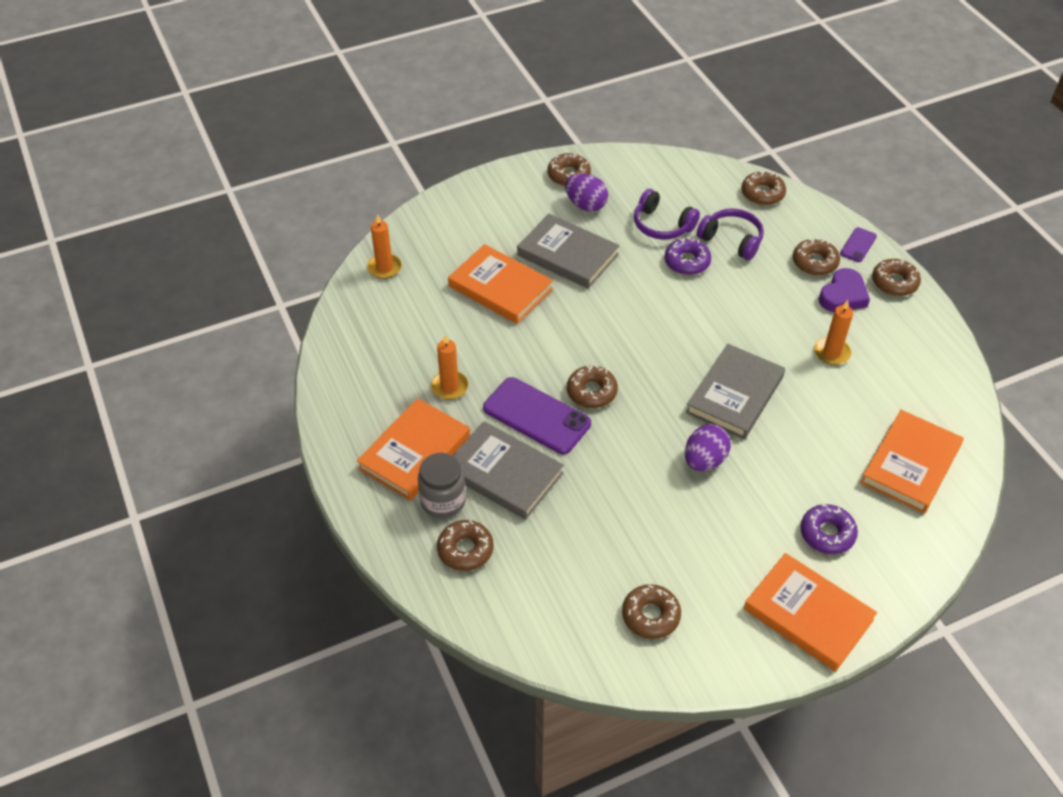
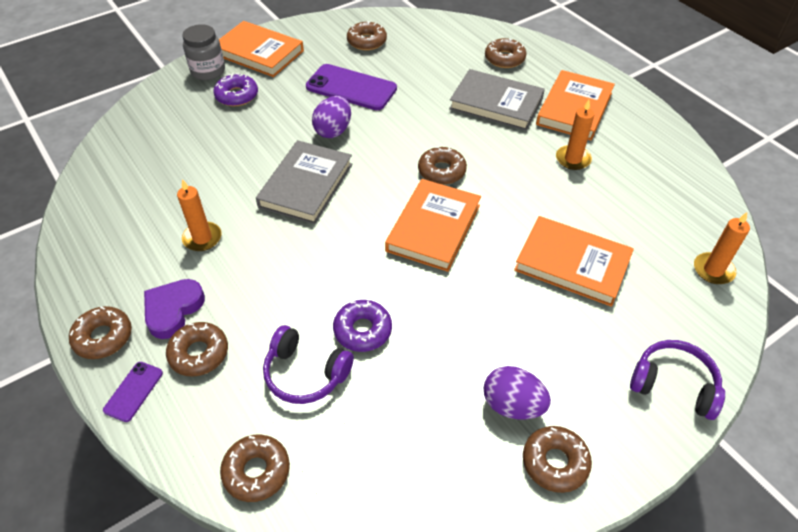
camera: 170 degrees right, 0 degrees up
grey jar [418,453,466,519] -> grey jar moved to [182,24,225,80]
purple phone [483,377,591,454] -> purple phone moved to [306,64,397,110]
grey book [517,214,619,289] -> none
purple headphones [634,189,700,240] -> purple headphones moved to [630,340,725,420]
orange book [860,410,964,513] -> orange book moved to [385,179,481,272]

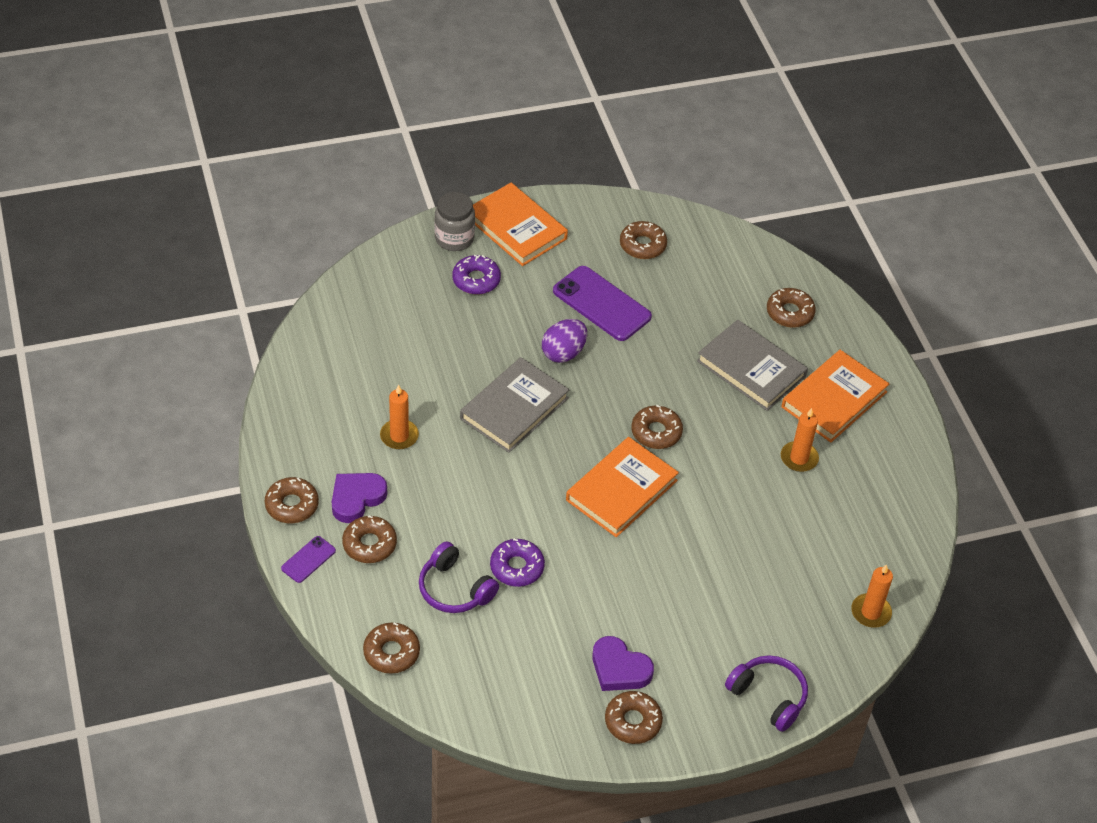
camera: 15 degrees right, 0 degrees up
purple egg [484,366,551,419] -> purple heart [592,636,654,691]
orange book [514,216,634,307] -> none

